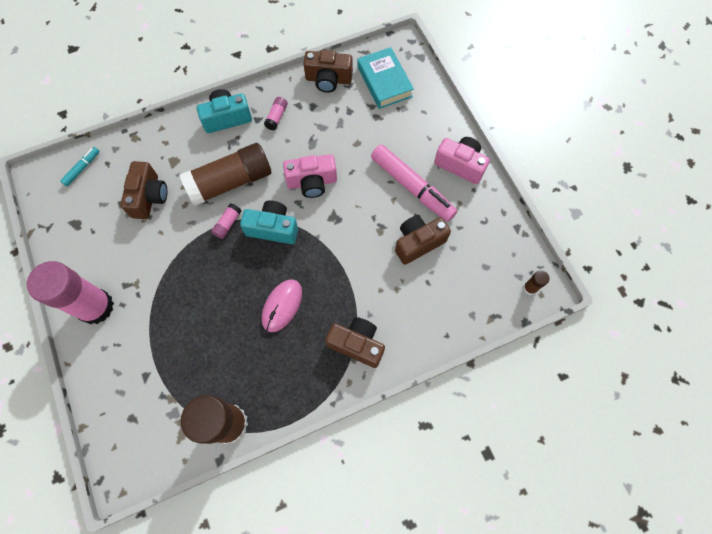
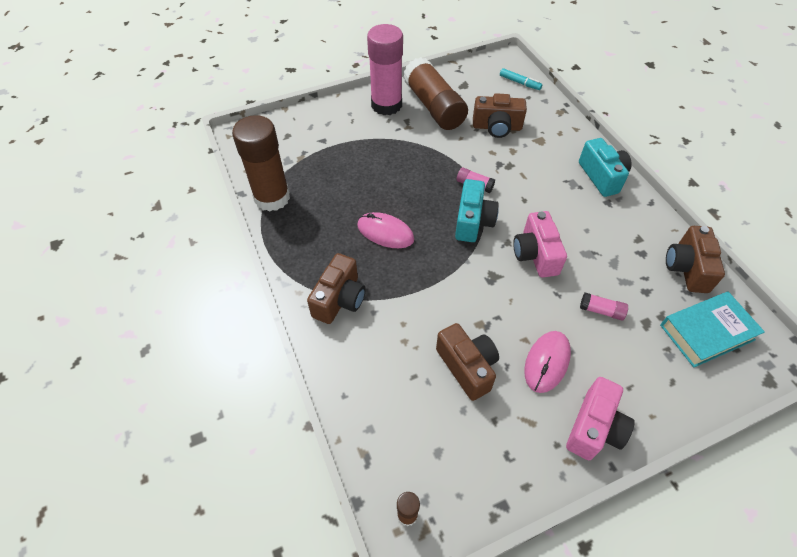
camera: 90 degrees right, 15 degrees down
brown glue stick [179,143,271,206] -> brown glue stick moved to [403,57,468,130]
pink glue stick [264,97,288,130] -> pink glue stick moved to [580,293,628,321]
pink marker [371,145,457,222] -> pink mouse [524,331,571,393]

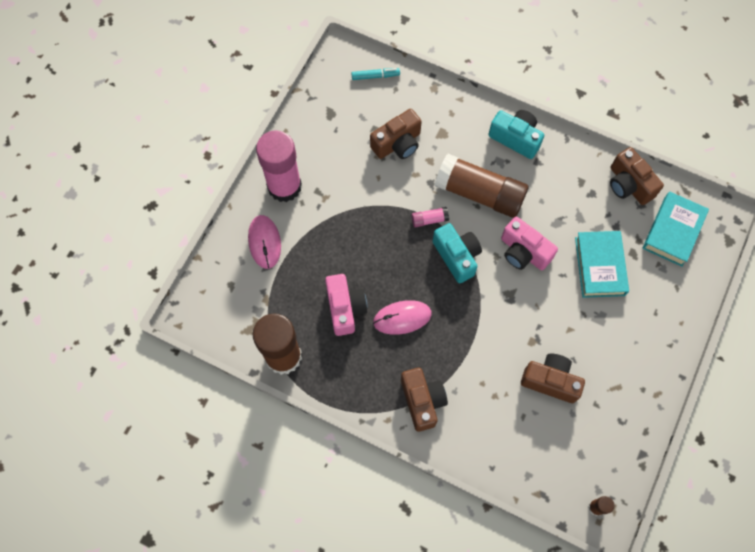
camera: 40 degrees left, 15 degrees up
brown glue stick [403,57,468,130] -> brown glue stick moved to [435,154,528,218]
pink mouse [524,331,571,393] -> pink mouse moved to [248,215,281,269]
pink camera [566,377,635,460] -> pink camera moved to [325,274,367,336]
pink glue stick [580,293,628,321] -> turquoise book [575,231,629,298]

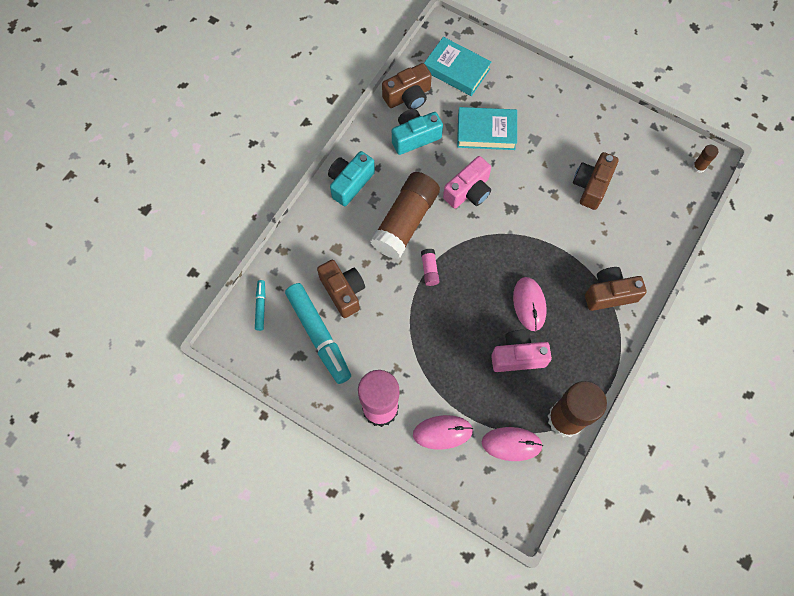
camera: 85 degrees left, 0 degrees up
turquoise camera [432,223,482,283] -> turquoise camera moved to [392,109,443,155]
none -> turquoise marker [285,283,351,384]
none -> pink mouse [482,427,543,461]

